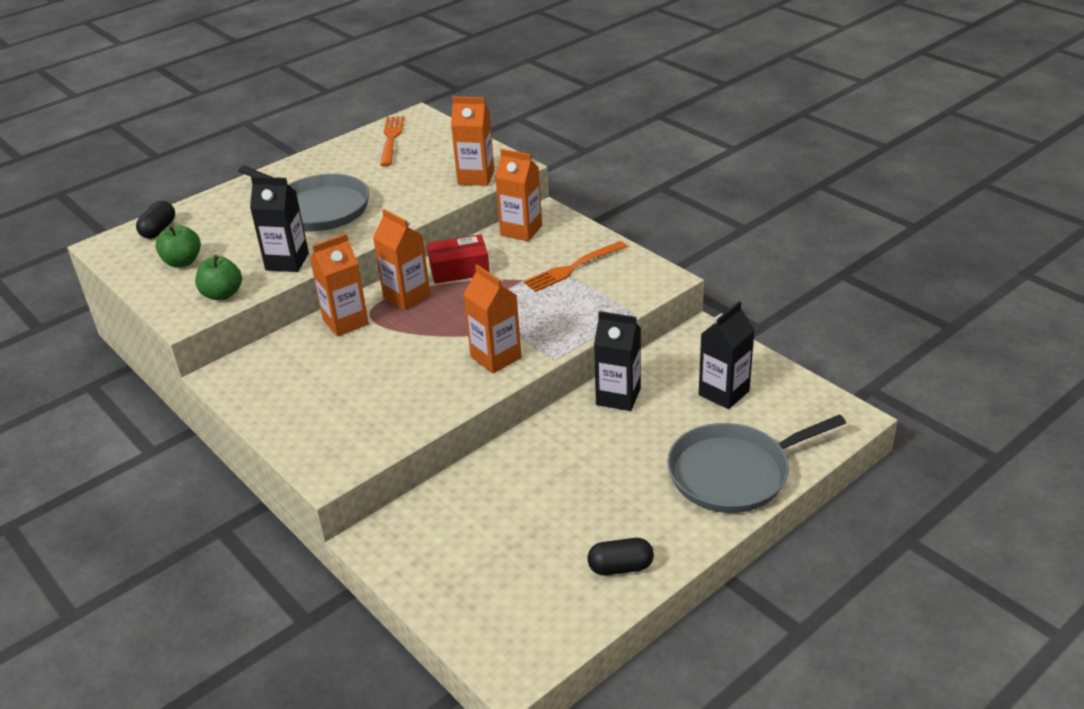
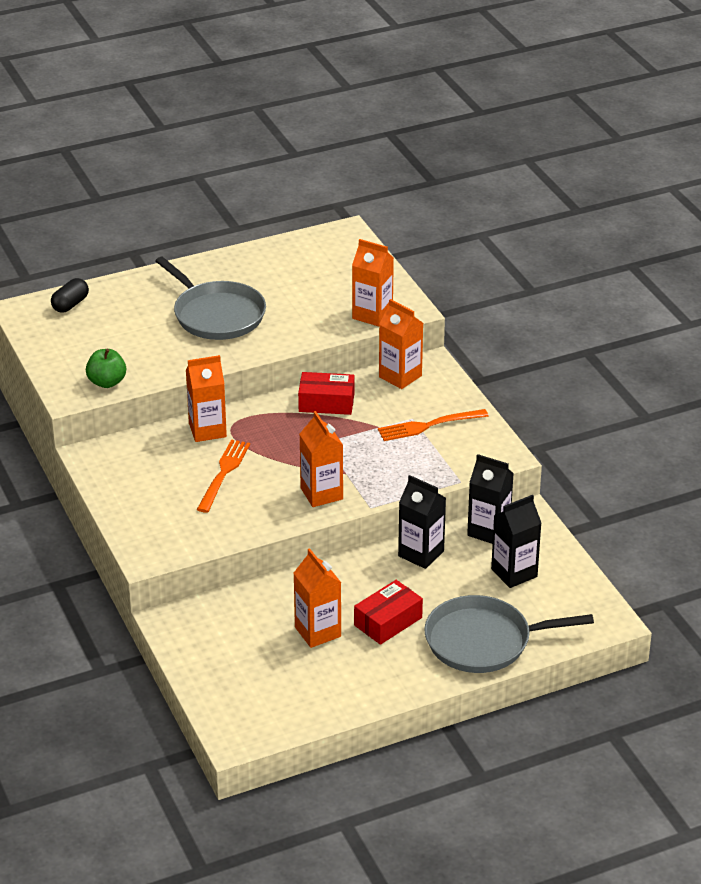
camera: 15 degrees right, 0 degrees up
green apple [155,225,201,268] -> none
black carton [250,177,309,272] -> black carton moved to [467,454,514,544]
orange carton [373,209,430,310] -> orange carton moved to [294,548,341,648]
orange fork [380,116,405,167] -> orange fork moved to [197,440,250,513]
black capsule [588,538,654,575] -> none
none -> red box [354,580,423,645]

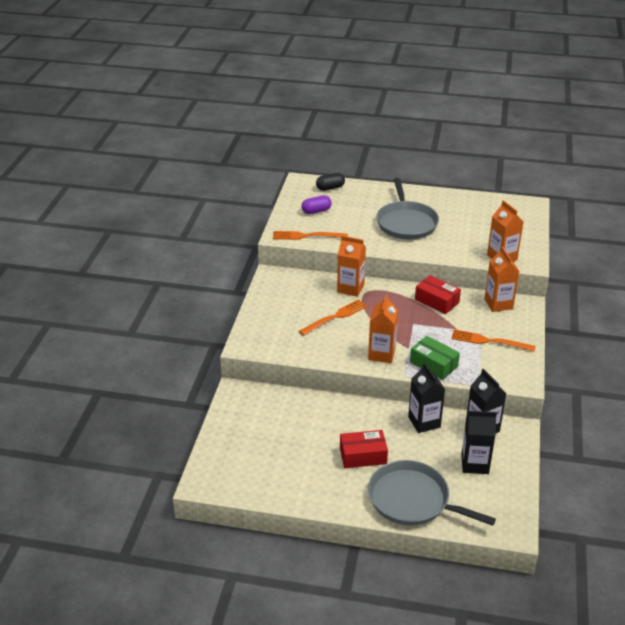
camera: 35 degrees right, 0 degrees up
green apple [86,349,126,388] -> orange fork [273,231,348,240]
orange carton [294,548,341,648] -> none
none -> purple capsule [301,195,332,214]
none -> green box [410,336,460,380]

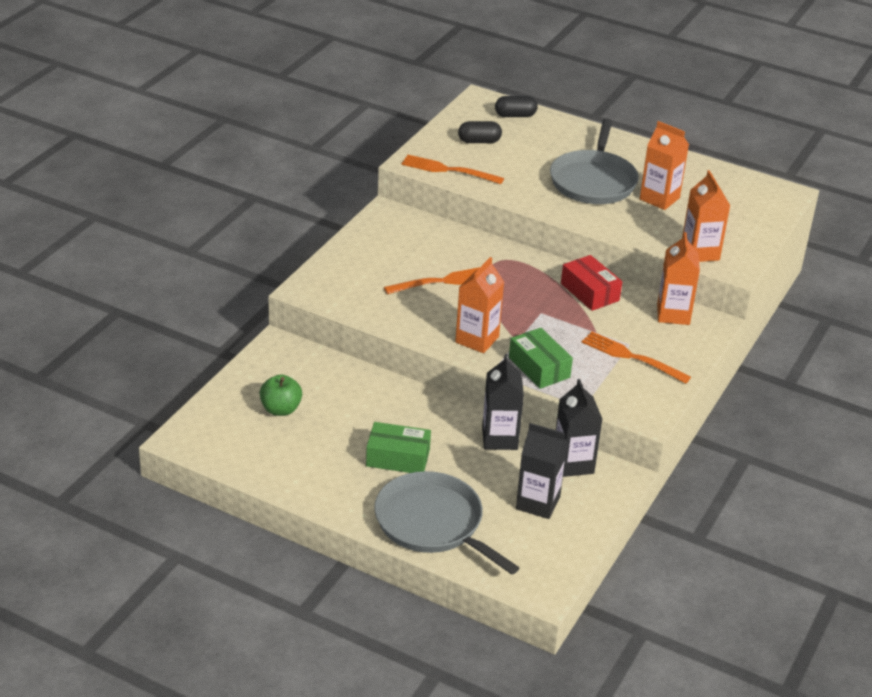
camera: 15 degrees right, 0 degrees up
purple capsule [301,195,332,214] -> black capsule [458,121,502,143]
orange carton [337,236,366,297] -> orange carton moved to [640,121,689,210]
red box [340,430,388,468] -> green box [366,422,431,473]
none -> green apple [260,375,302,416]

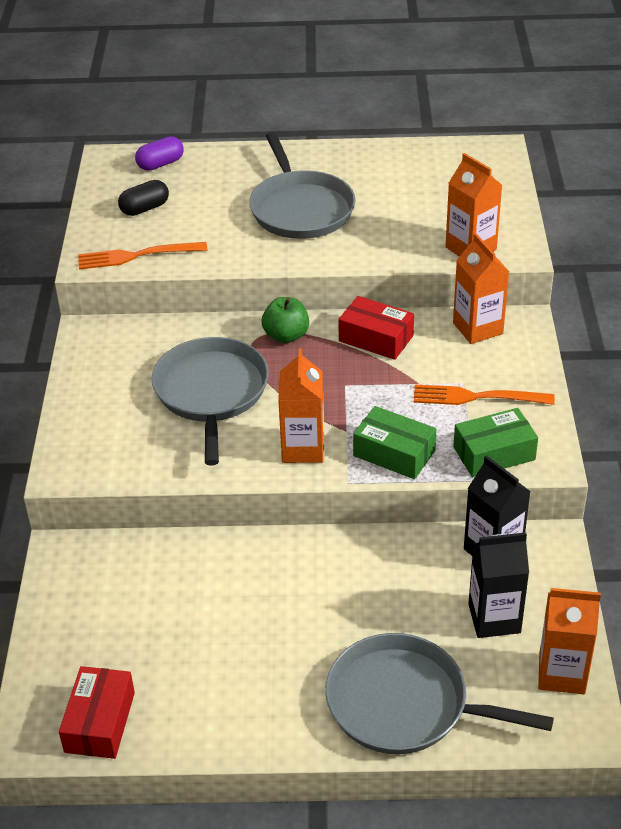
camera: 25 degrees left, 5 degrees up
green apple [260,375,302,416] -> green apple moved to [262,297,309,343]
green box [366,422,431,473] -> green box moved to [453,408,538,477]
orange fork [384,267,480,294] -> grey pan [151,337,269,466]
black carton [482,354,524,450] -> none
black capsule [495,96,538,117] -> purple capsule [135,136,184,171]
orange carton [640,121,689,210] -> orange carton moved to [538,588,601,694]
none -> red box [59,666,135,759]

